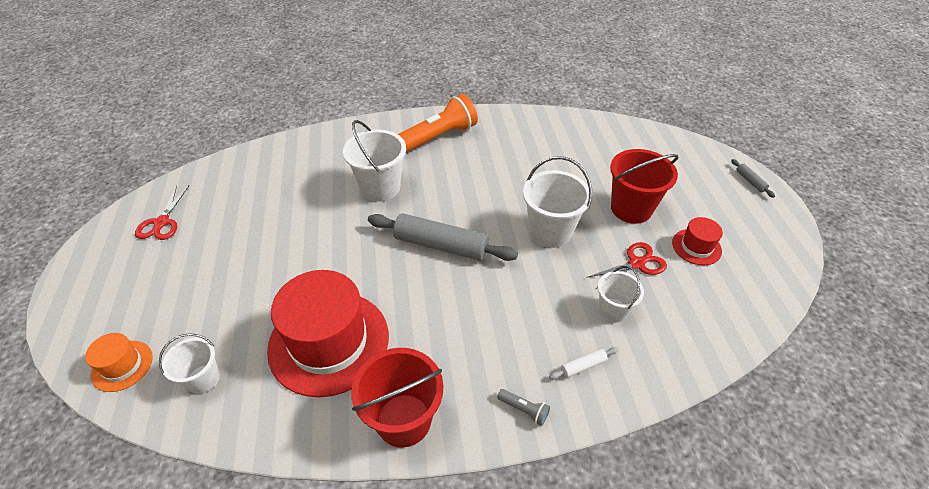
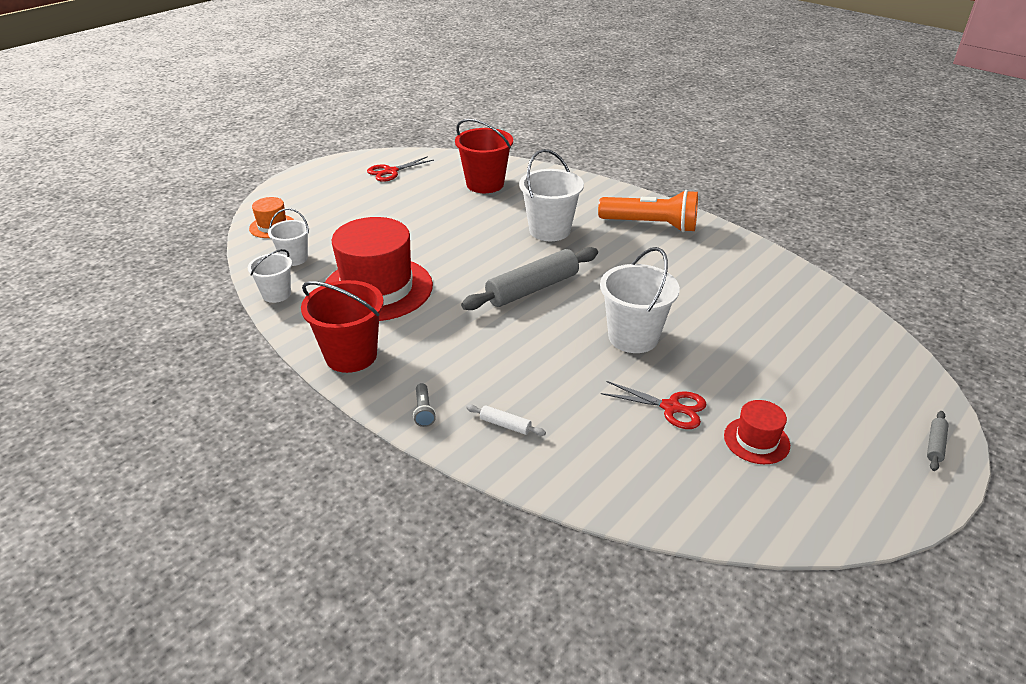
camera: 50 degrees right, 10 degrees down
grey rolling pin [368,213,518,261] -> grey rolling pin turned 75 degrees clockwise [461,247,598,310]
white bucket [598,266,644,323] -> white bucket moved to [248,249,292,303]
red bucket [610,149,678,224] -> red bucket moved to [455,118,513,193]

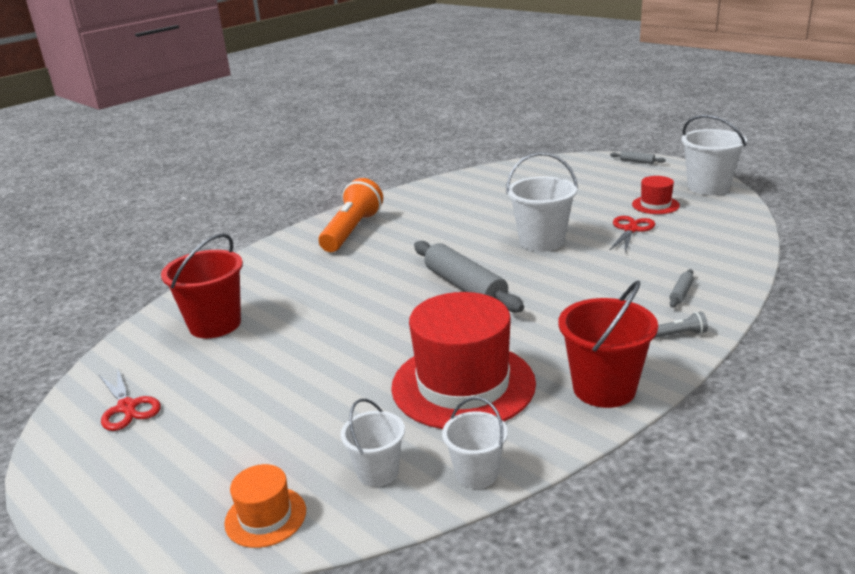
camera: 85 degrees left, 10 degrees down
white rolling pin [466,405,546,436] -> grey rolling pin [670,269,694,308]
white bucket [519,149,584,241] -> white bucket moved to [681,115,747,195]

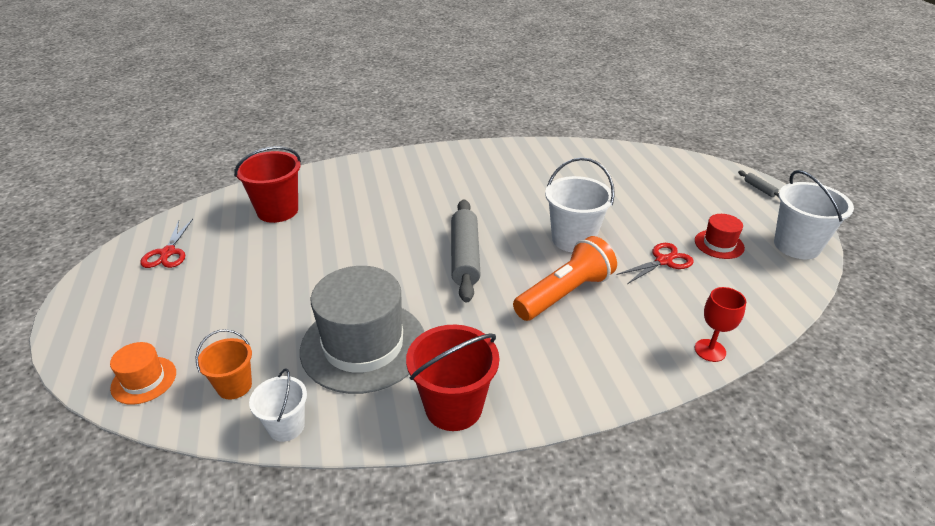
camera: 30 degrees right, 10 degrees up
orange flashlight [319,178,383,252] -> orange flashlight moved to [513,236,617,321]
white bucket [341,399,405,487] -> orange bucket [195,329,252,400]
red hat [391,292,536,429] -> grey hat [300,266,424,394]
grey flashlight [655,311,708,338] -> none
grey rolling pin [670,269,694,308] -> none
none -> red goblet [695,287,746,362]

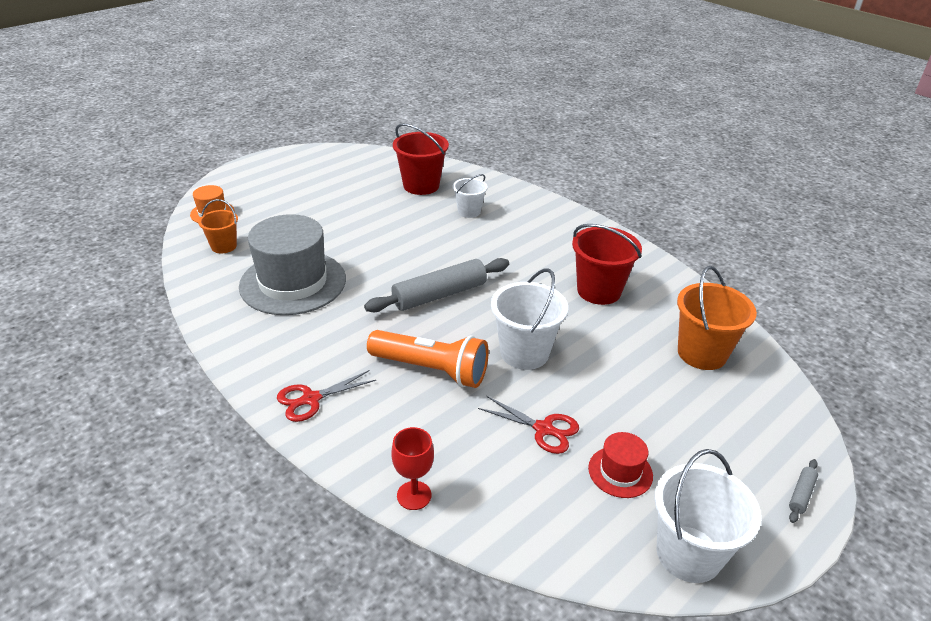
camera: 60 degrees right, 0 degrees up
red scissors [140,219,193,268] -> red scissors moved to [277,370,376,422]
white bucket [249,368,307,442] -> white bucket moved to [453,174,488,218]
red bucket [406,325,499,431] -> red bucket moved to [572,224,642,305]
none -> orange bucket [677,266,757,370]

